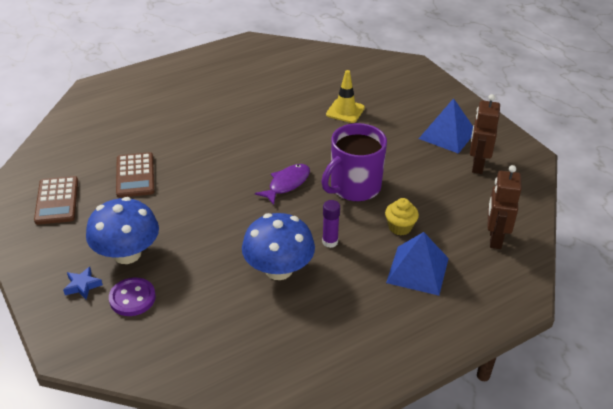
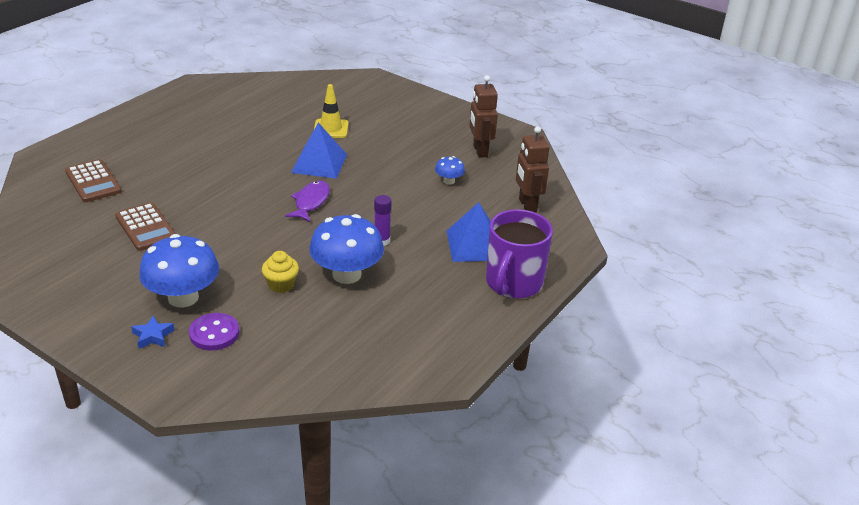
camera: 25 degrees left, 5 degrees down
brown calculator [34,176,78,225] -> brown calculator moved to [65,159,121,202]
purple mug [321,123,387,201] -> purple mug moved to [486,209,553,298]
yellow cupcake [385,198,419,236] -> yellow cupcake moved to [262,251,299,293]
blue pyramid [419,98,473,154] -> blue pyramid moved to [291,122,347,179]
none -> blue mushroom [435,156,465,185]

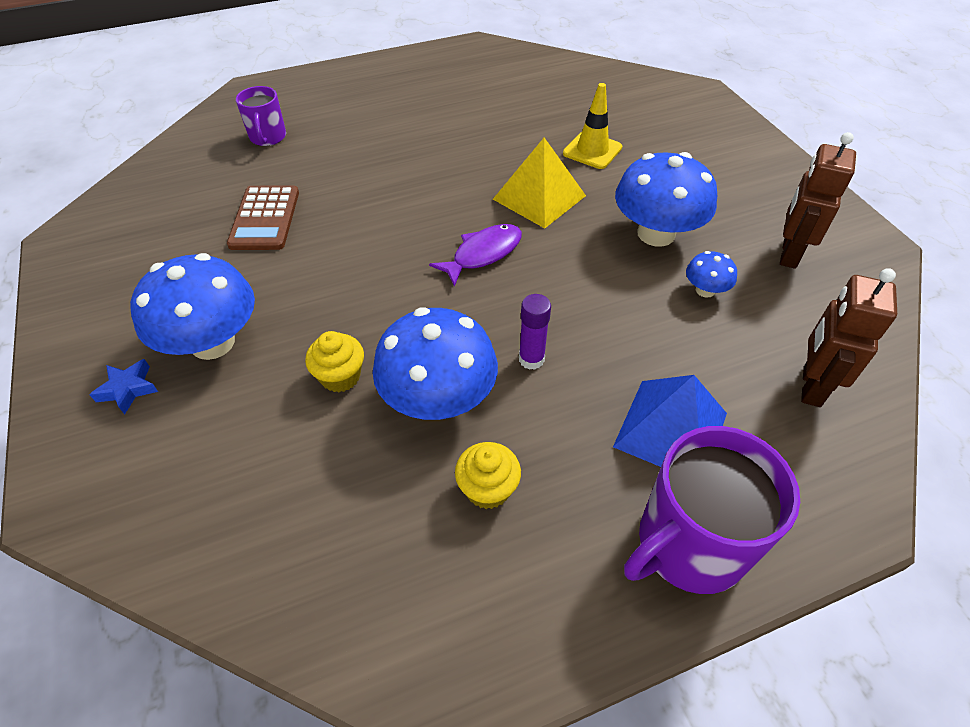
camera: 35 degrees right, 15 degrees up
brown calculator [65,159,121,202] -> purple mug [236,86,286,146]
purple button [189,313,239,351] -> none
blue pyramid [291,122,347,179] -> yellow pyramid [493,138,586,228]
none -> yellow cupcake [455,442,521,509]
none -> blue mushroom [615,152,717,247]

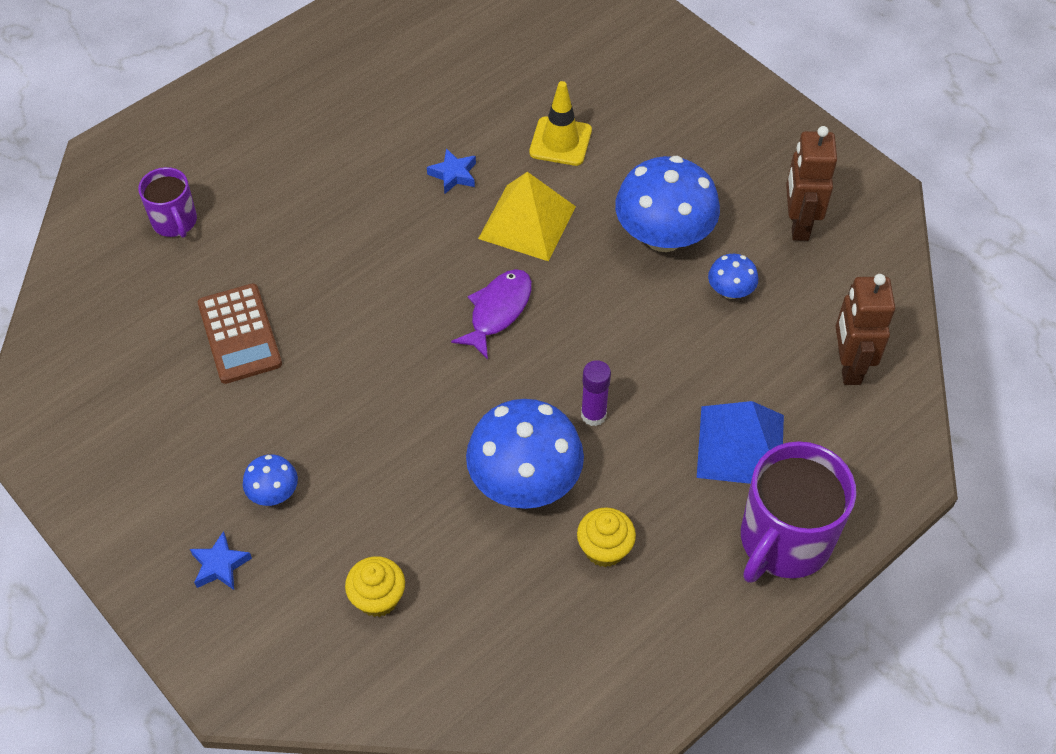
camera: 20 degrees left, 5 degrees up
blue mushroom [130,253,255,360] -> blue mushroom [243,454,298,506], size x0.47
yellow cupcake [305,331,364,392] -> yellow cupcake moved to [345,556,405,617]
none -> blue star [427,148,476,194]

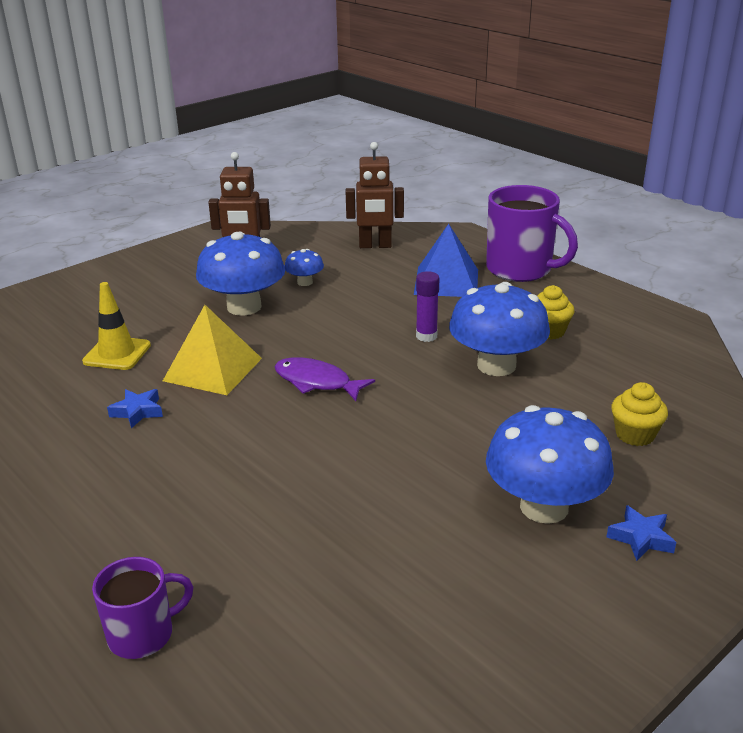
camera: 90 degrees left, 25 degrees down
brown calculator [198,283,282,384] -> none
blue mushroom [243,454,298,506] -> blue mushroom [486,405,614,524], size x2.12

